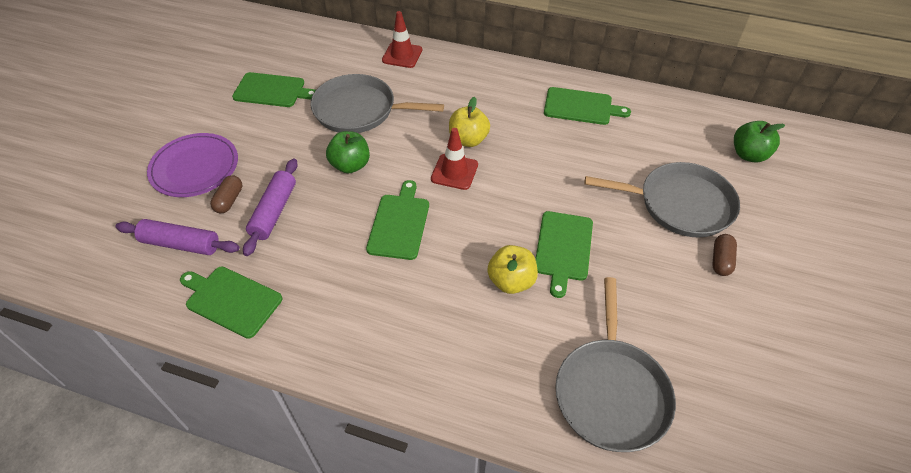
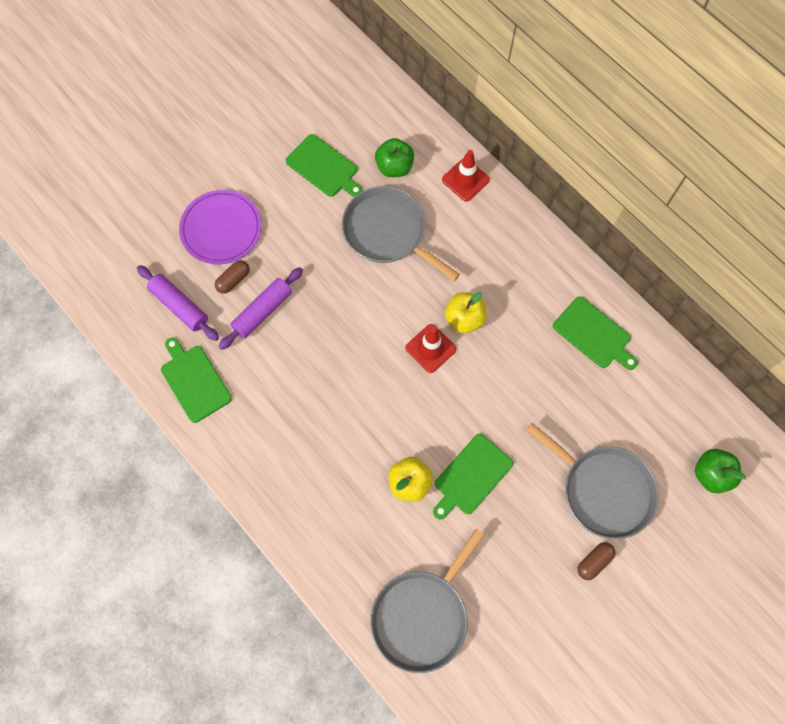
camera: 30 degrees right, 20 degrees up
green apple [326,131,370,173] -> green apple moved to [375,138,414,177]
green cutting board [366,180,429,260] -> none

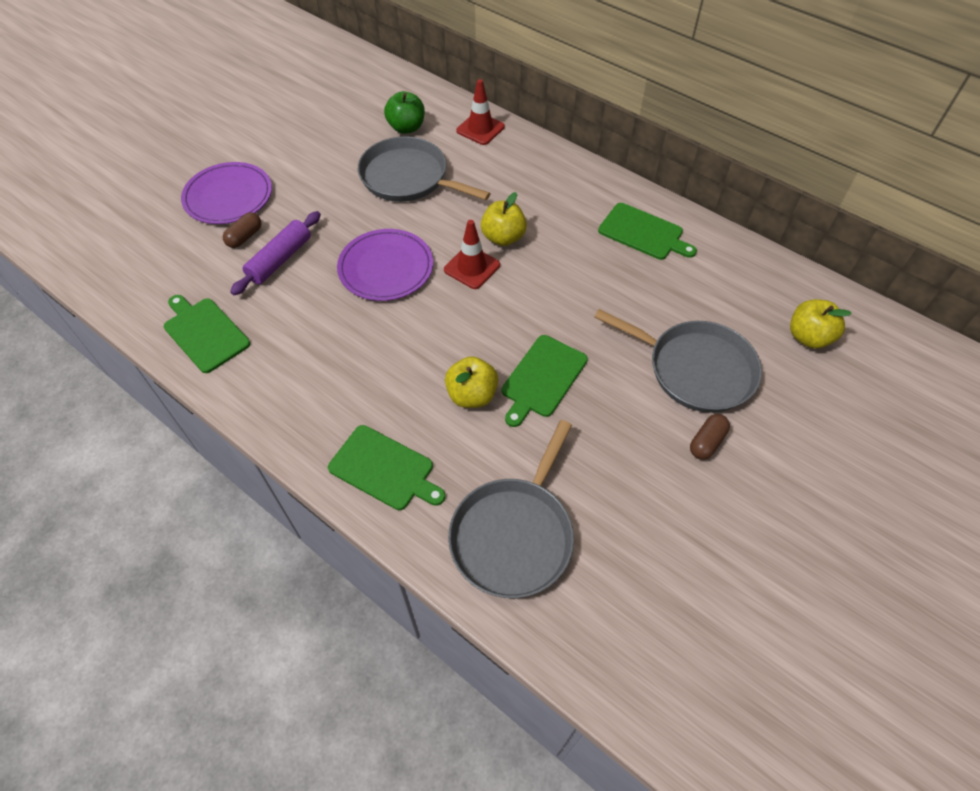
camera: 10 degrees left, 15 degrees down
purple rolling pin [137,265,219,341] -> none
green cutting board [285,134,363,197] -> green cutting board moved to [328,425,445,510]
green apple [695,449,746,494] -> yellow apple [790,299,852,349]
none -> purple plate [337,229,433,301]

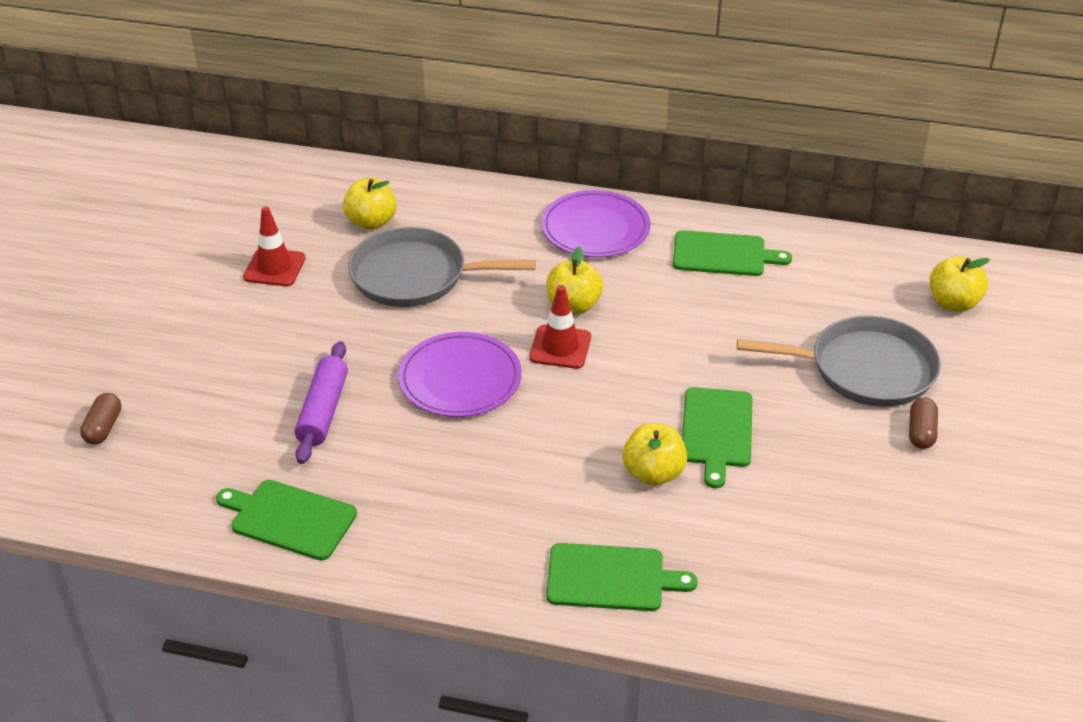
camera: 25 degrees left, 15 degrees down
purple plate [181,162,272,224] -> purple plate moved to [541,190,650,257]
brown capsule [223,212,261,248] -> brown capsule moved to [80,393,121,444]
green apple [384,91,425,134] -> yellow apple [343,178,397,230]
grey pan [448,420,574,598] -> none
red traffic cone [456,79,505,145] -> red traffic cone moved to [243,207,305,286]

